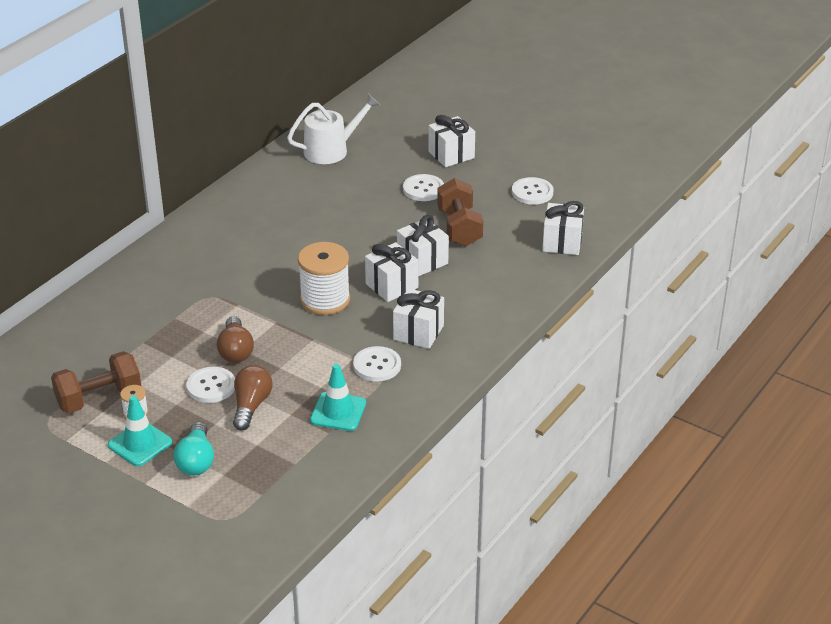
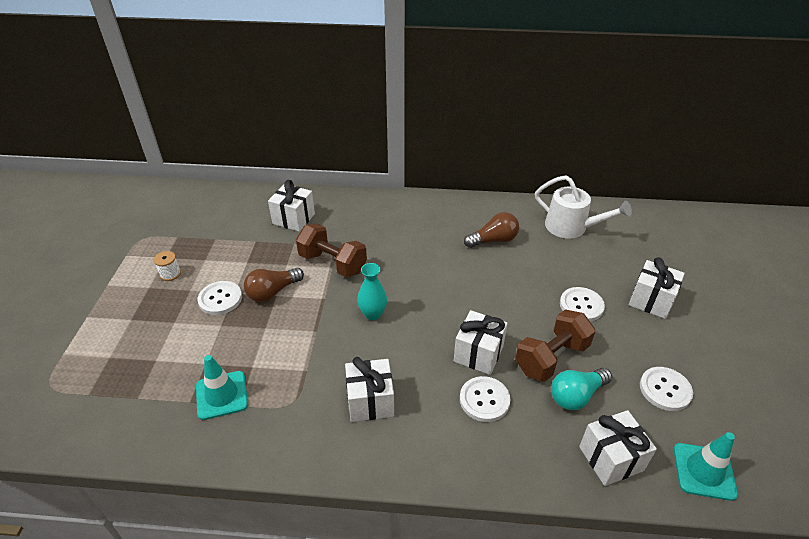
camera: 60 degrees right, 5 degrees up
brown dumbbell [51,351,141,413] -> brown dumbbell moved to [296,224,367,277]
turquoise traffic cone [108,395,172,466] -> turquoise traffic cone moved to [674,432,738,501]
turquoise light bulb [173,422,214,476] -> turquoise light bulb moved to [551,368,612,410]
brown light bulb [233,365,273,430] -> brown light bulb moved to [464,212,519,248]
white spool [298,242,350,315] -> turquoise vase [357,263,387,320]
white button [353,346,401,382] -> white button moved to [460,376,510,422]
white gift [365,242,418,302] -> white gift moved to [268,180,315,232]

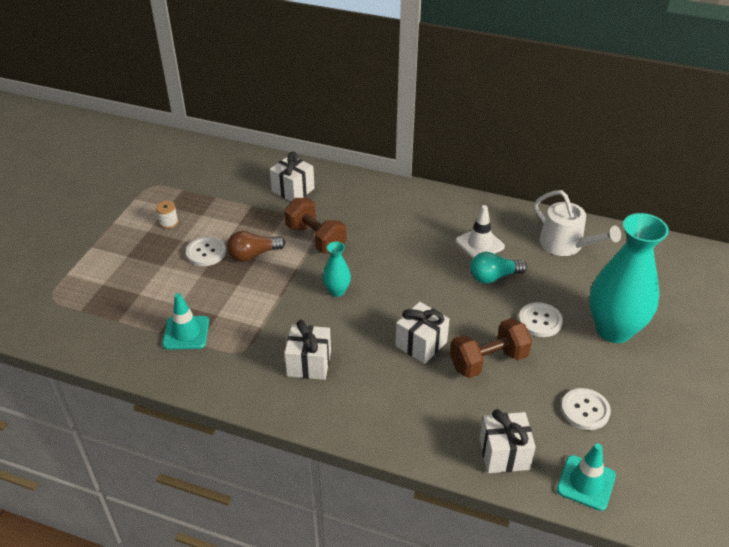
camera: 15 degrees right, 0 degrees up
white button [460,376,510,422] -> none
brown light bulb [464,212,519,248] -> white traffic cone [456,205,505,258]
turquoise light bulb [551,368,612,410] -> turquoise light bulb moved to [470,252,527,284]
white gift [629,257,685,319] -> turquoise vase [589,213,669,343]

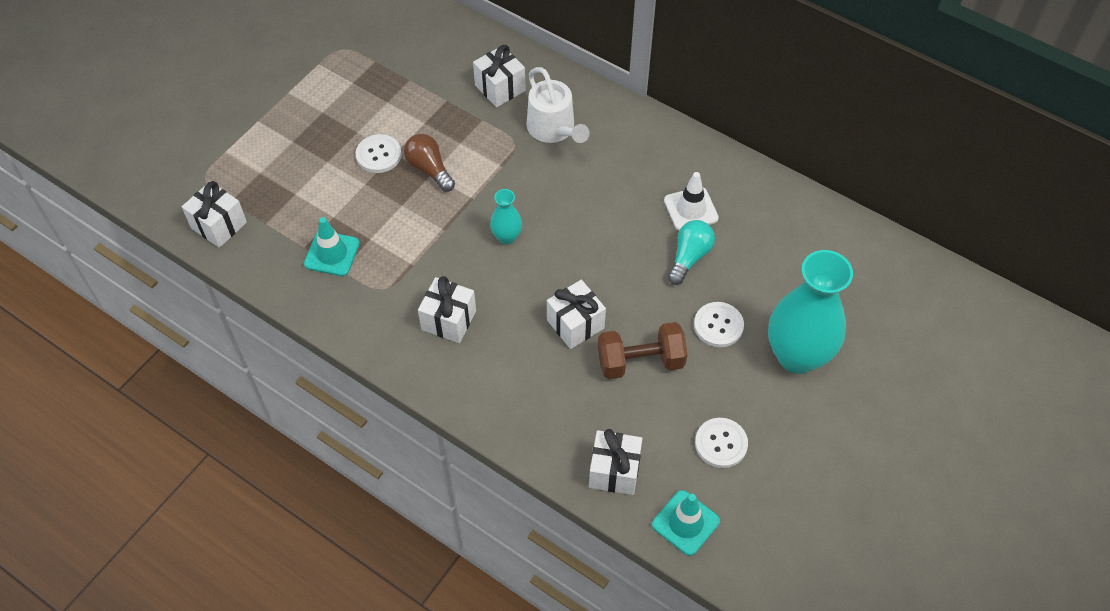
camera: 15 degrees right, 15 degrees up
white spool [156,201,178,229] -> none
brown light bulb [227,231,285,262] -> brown light bulb turned 60 degrees clockwise [404,134,455,192]
brown dumbbell [284,198,347,253] -> none
turquoise light bulb [470,252,527,284] -> turquoise light bulb turned 120 degrees clockwise [668,220,715,285]
white watering can [534,190,621,256] -> white watering can moved to [526,67,590,143]
none -> white gift [182,181,247,248]

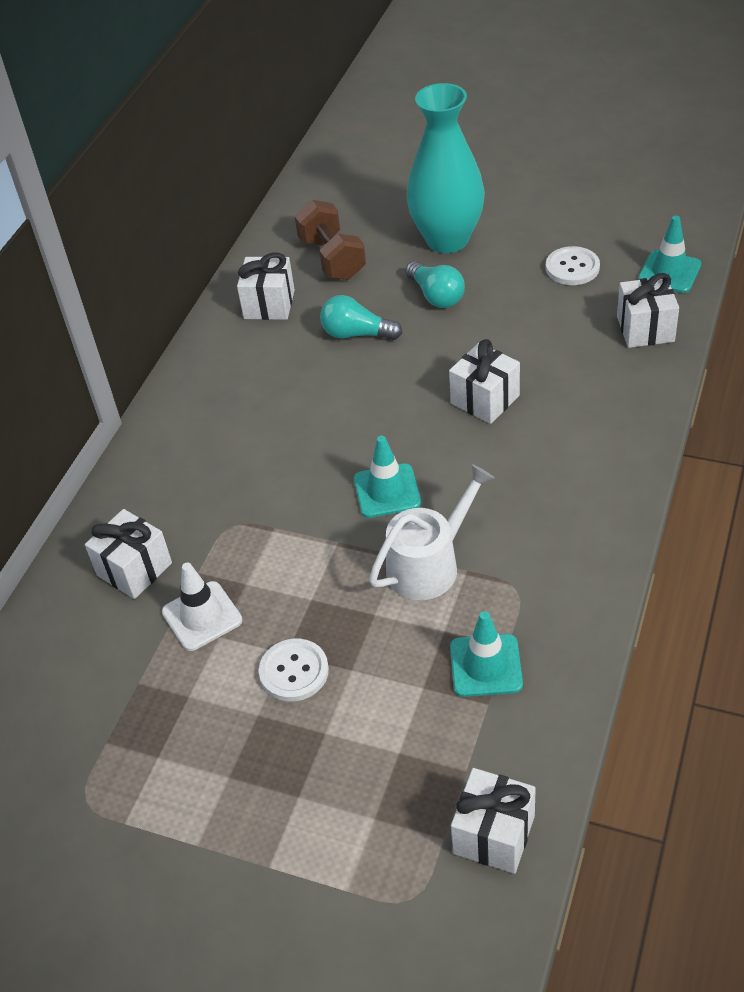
camera: 100 degrees left, 10 degrees down
brown light bulb [404,134,455,192] -> none
white gift [418,276,476,343] -> white gift moved to [237,253,295,320]
turquoise vase [490,189,522,244] -> turquoise traffic cone [354,436,421,518]
white watering can [526,67,590,143] -> white watering can moved to [369,464,495,600]
brown dumbbell [598,322,688,379] -> brown dumbbell moved to [295,200,366,280]
white traffic cone [664,172,719,231] -> white traffic cone moved to [162,563,242,651]
white button [694,302,744,347] -> turquoise light bulb [405,261,465,308]

